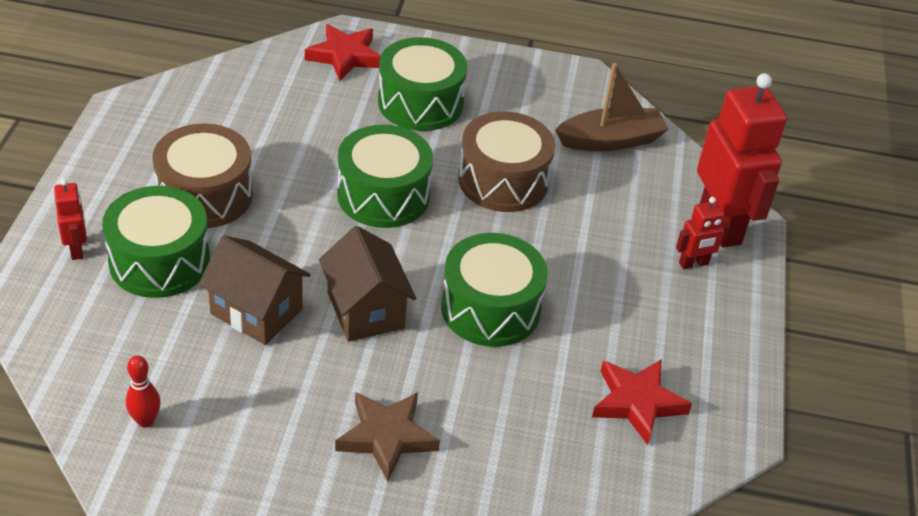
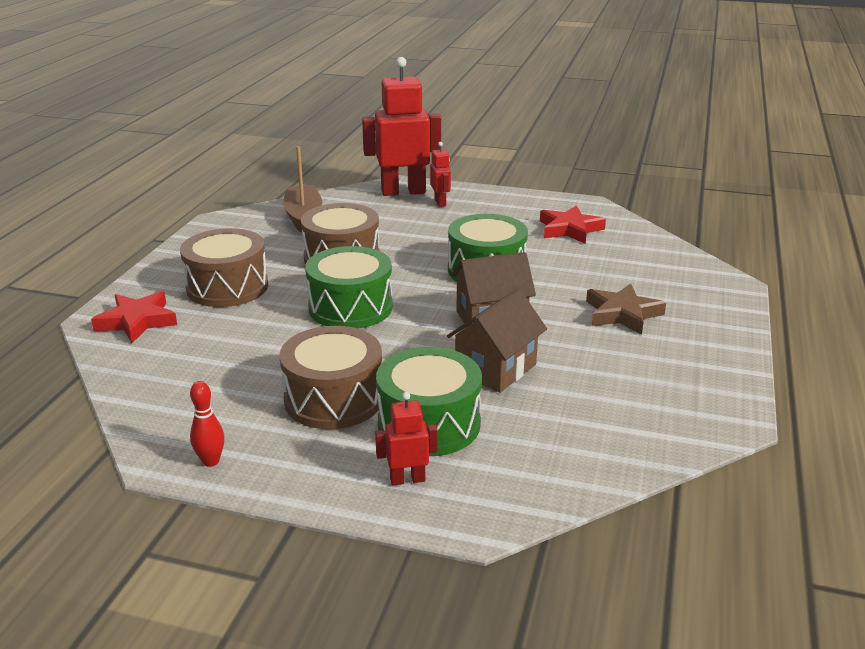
camera: 80 degrees left, 15 degrees down
red bowling pin [126,355,161,428] -> red bowling pin moved to [190,381,224,467]
green drum [378,37,467,131] -> brown drum [180,228,268,307]

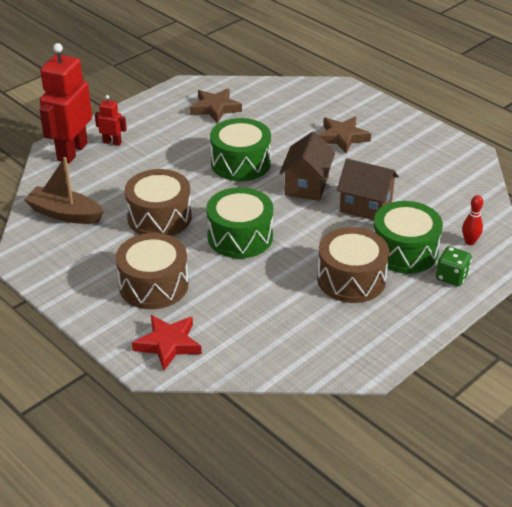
camera: 60 degrees left, 10 degrees up
red bowling pin [190,381,224,467] -> red bowling pin moved to [462,195,483,245]
red robot [375,392,438,486] -> green dice [436,246,472,286]
brown house [447,289,547,393] -> brown house turned 45 degrees counterclockwise [337,159,399,220]
red star [540,205,606,244] -> brown star [190,88,242,123]

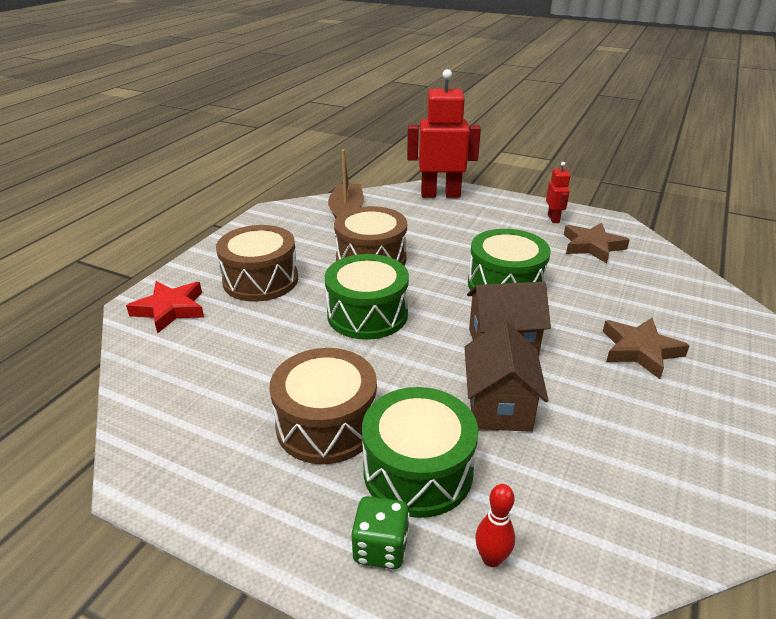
camera: 70 degrees right, 5 degrees down
red robot [95,95,127,146] -> red robot moved to [546,162,570,223]

